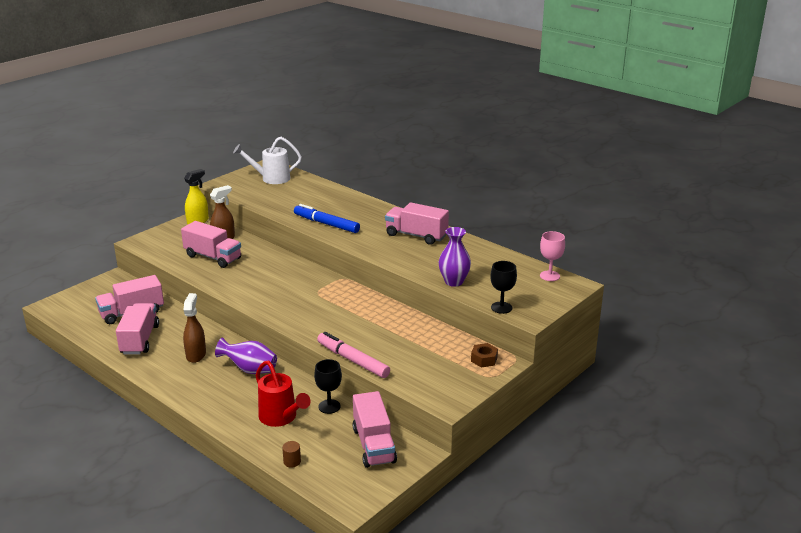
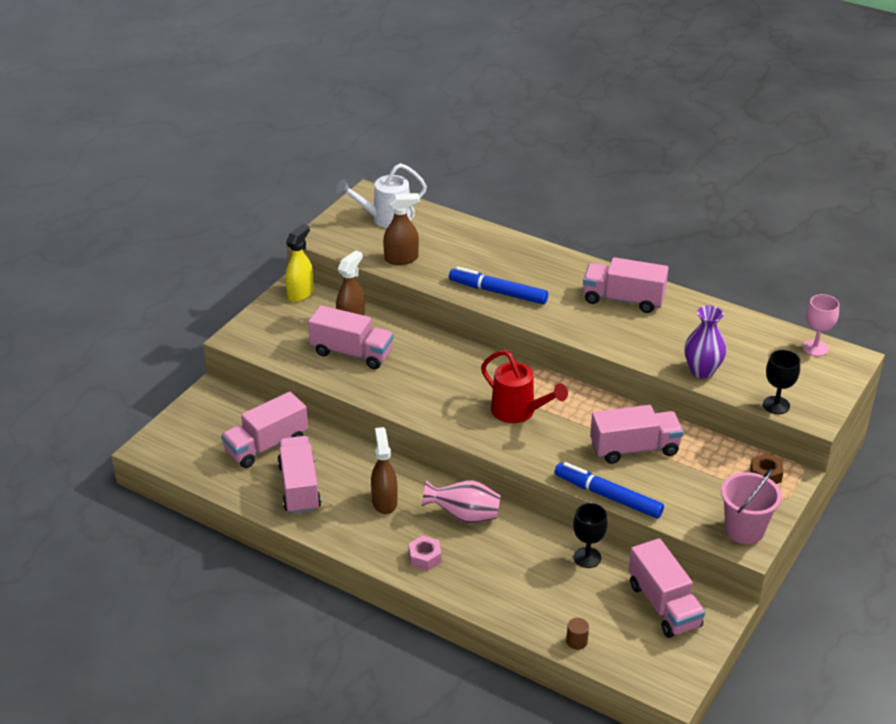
camera: 10 degrees left, 10 degrees up
purple vase [215,337,277,374] -> pink vase [422,480,501,523]
red watering can [256,361,311,427] -> red watering can moved to [481,350,568,423]
pink marker [317,332,390,378] -> blue marker [555,462,664,518]
none -> brown spray bottle [383,193,420,265]
none -> pink nut [408,536,442,571]
none -> pink truck [590,405,683,464]
none -> pink bucket [721,469,782,544]

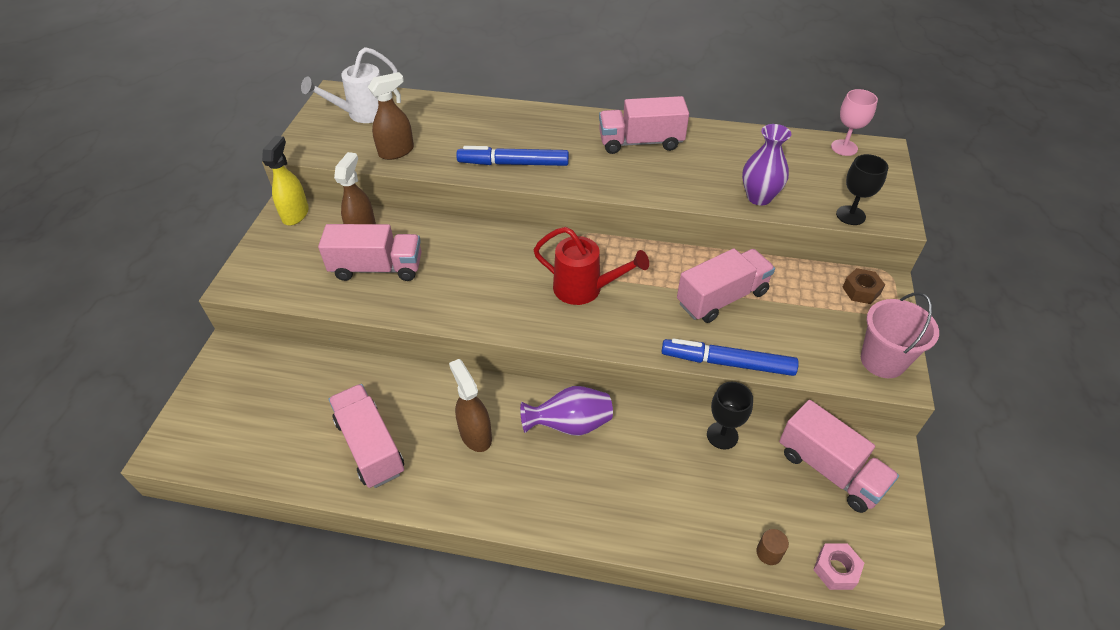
camera: 20 degrees left, 10 degrees up
pink truck [221,392,308,468] -> none
pink nut [408,536,442,571] -> pink nut moved to [813,544,864,590]
pink vase [422,480,501,523] -> purple vase [520,386,613,436]

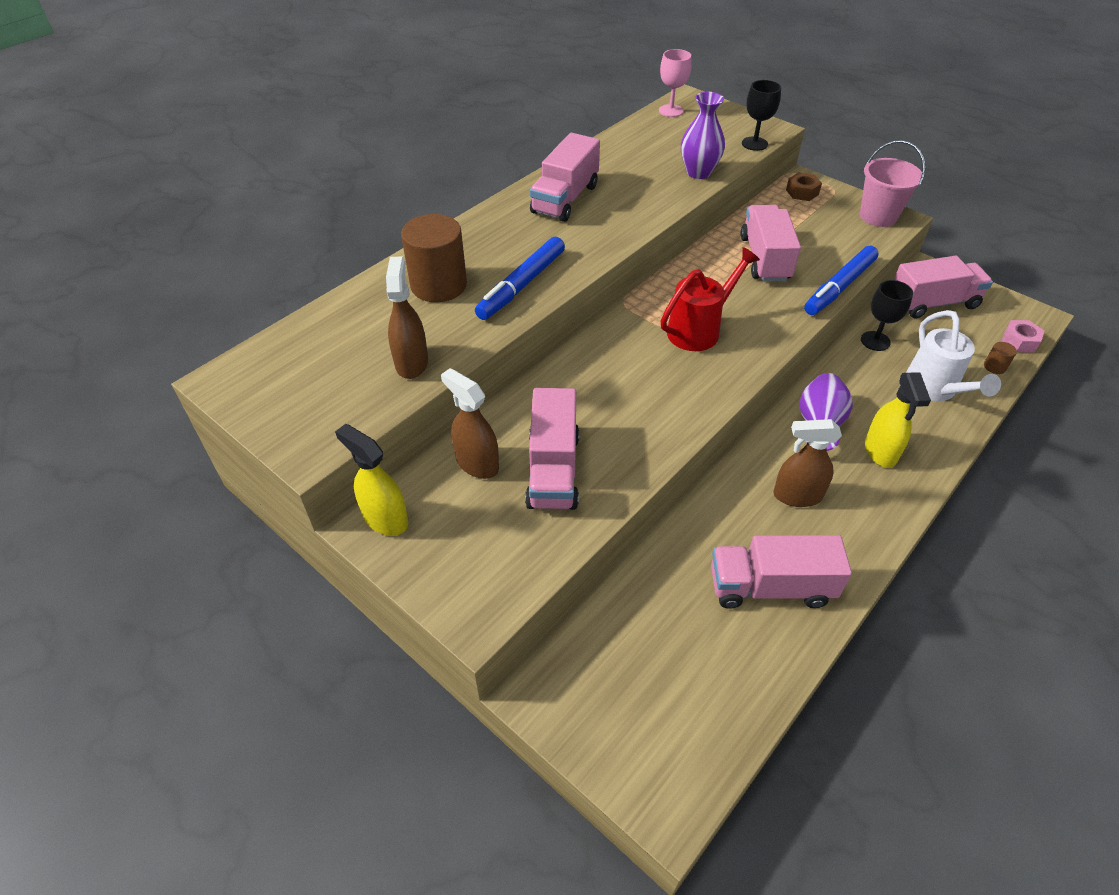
camera: 60 degrees left, 0 degrees up
white watering can [301,47,397,123] -> white watering can moved to [906,310,1001,401]
pink truck [318,224,421,281] -> pink truck turned 150 degrees clockwise [525,388,579,510]
none -> brown cylinder [401,214,467,302]
none -> yellow spray bottle [865,372,931,468]

